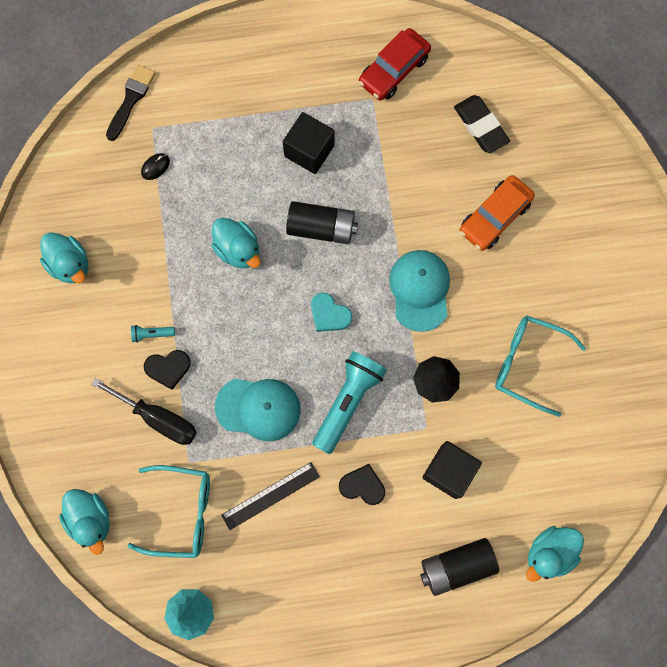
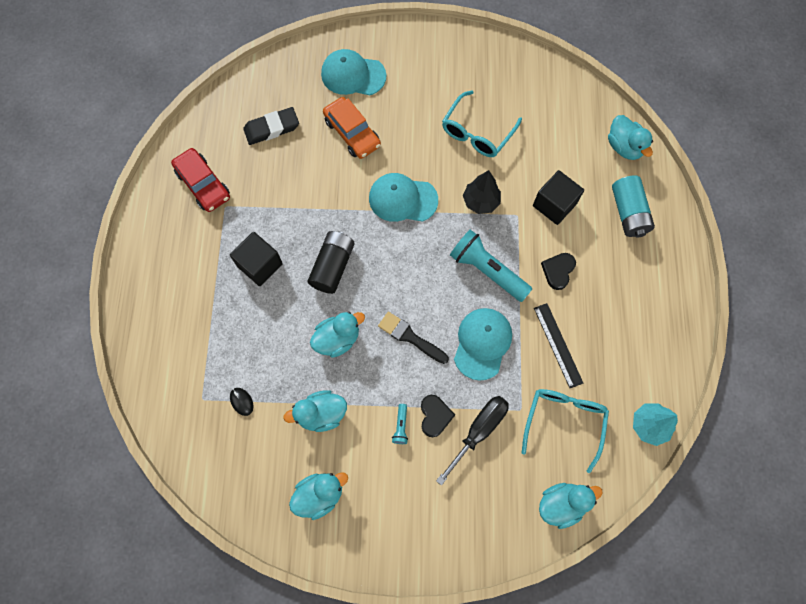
camera: 80 degrees left, 5 degrees down
black brush [106,65,155,141] -> black brush moved to [378,312,449,364]
turquoise heart [311,293,352,332] -> none
black battery [420,538,499,596] -> turquoise battery [612,176,655,237]
none -> turquoise duck [283,390,347,432]
none -> turquoise cap [321,49,386,95]

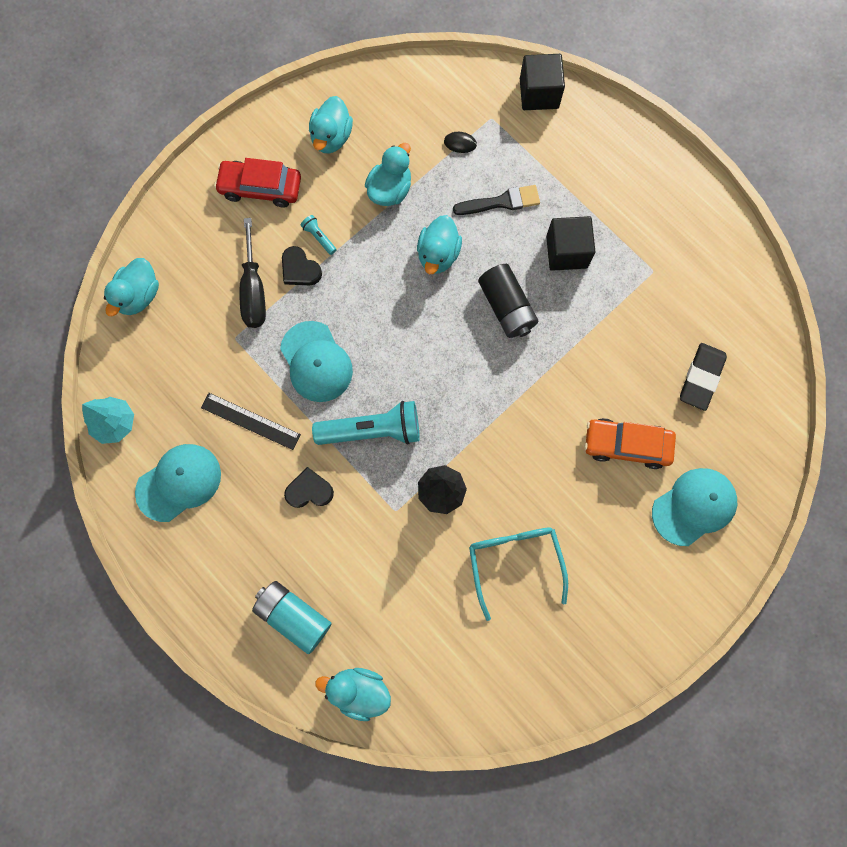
camera: 135 degrees right, 5 degrees up
red car [171,148,230,212] -> red car moved to [214,158,301,208]
turquoise cap [369,173,438,222] -> turquoise cap moved to [135,444,221,522]
black brush [378,312,449,364] -> black brush moved to [453,185,540,215]
turquoise glasses [522,389,609,473] -> none
black cube [533,170,584,225] -> black cube moved to [520,54,565,110]
black heart [541,253,576,290] -> black heart turned 75 degrees counterclockwise [284,467,334,508]

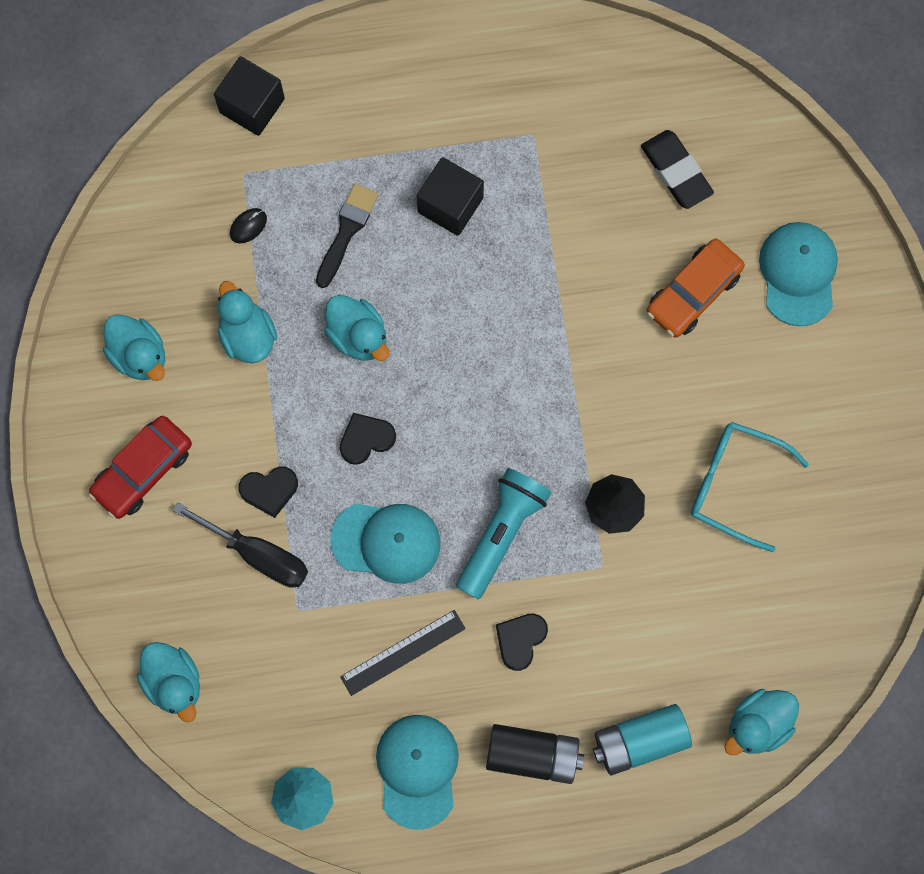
camera: 55 degrees left, 0 degrees up
turquoise flashlight [301,215,336,255] -> none
black battery [478,264,538,338] -> black battery moved to [486,724,584,784]
none -> black heart [339,413,396,465]

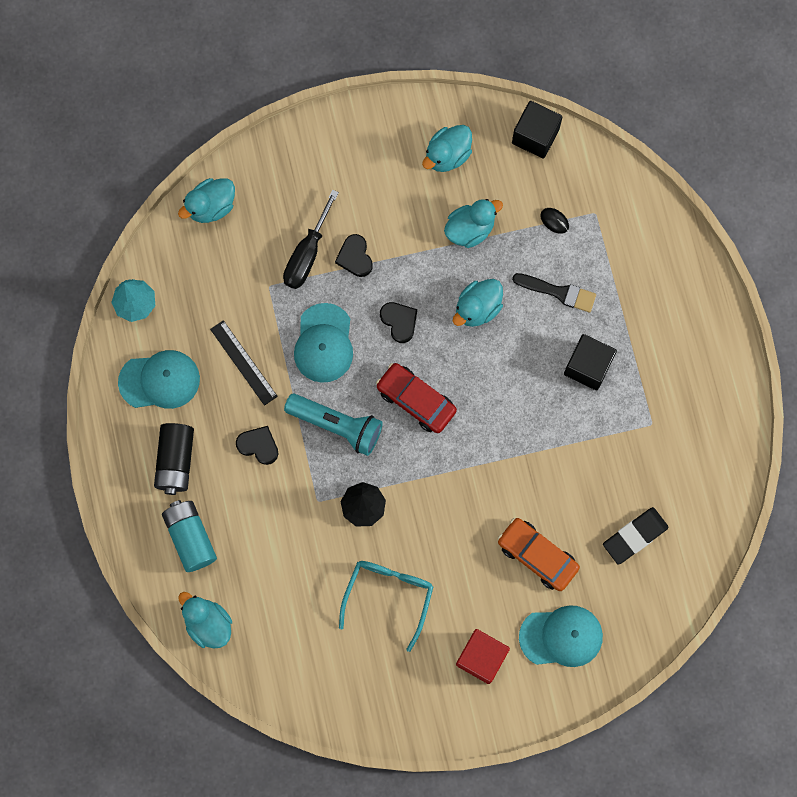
camera: 85 degrees right, 0 degrees up
red car [89,416,192,519] -> red car moved to [376,363,457,433]
black cube [214,56,285,136] -> black cube moved to [512,101,562,159]
none -> red cube [456,629,510,684]

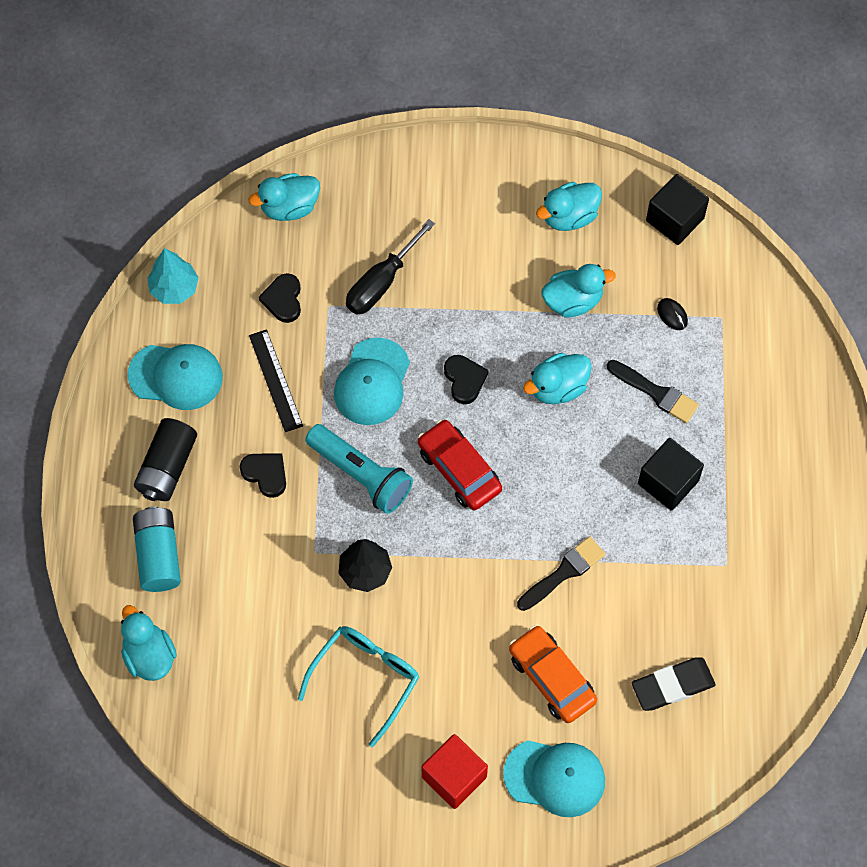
camera: 15 degrees right, 10 degrees down
black heart [335,234,373,277] -> black heart moved to [259,273,301,323]
none -> black brush [517,536,605,611]

